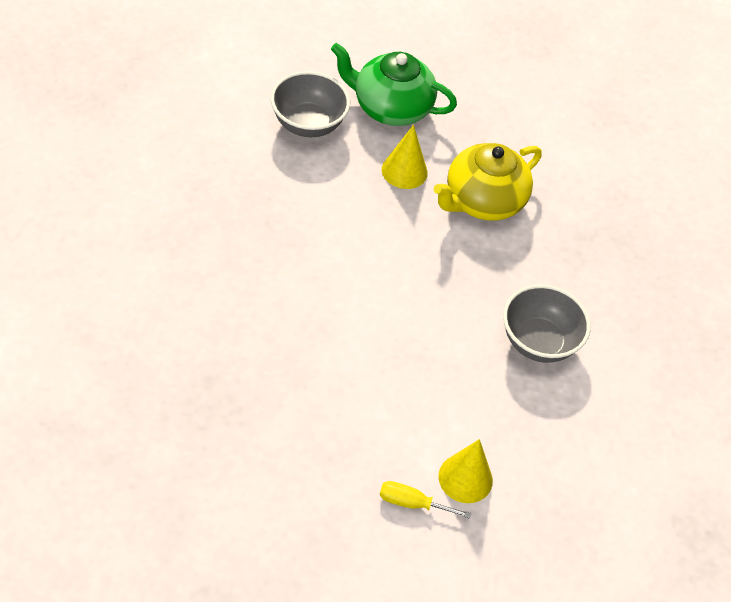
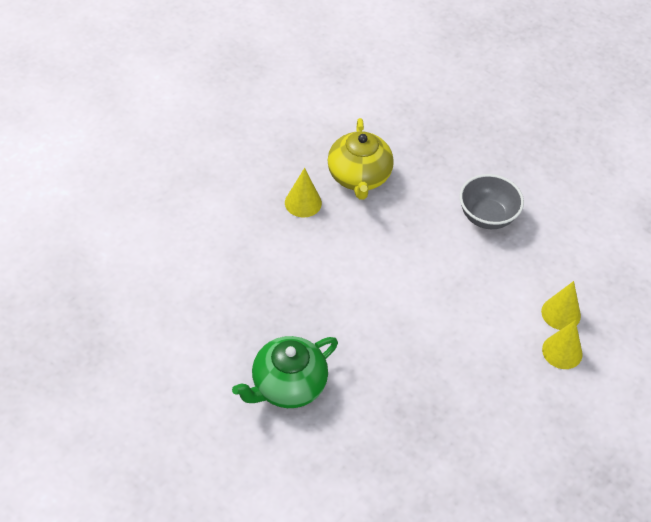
camera: 50 degrees left, 0 degrees up
grey bowl [271,71,350,137] -> none
green teapot [331,43,457,126] -> green teapot moved to [232,336,338,408]
yellow screwdriver [380,481,471,519] -> yellow cone [542,320,583,369]

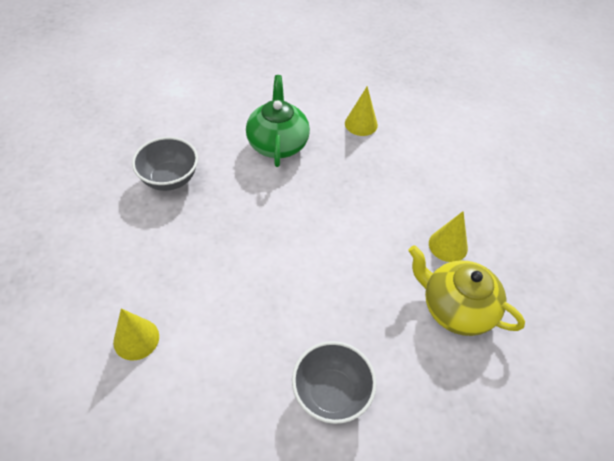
camera: 125 degrees right, 0 degrees up
yellow cone [541,281,581,330] -> yellow cone moved to [345,86,378,136]
none -> grey bowl [132,137,198,191]

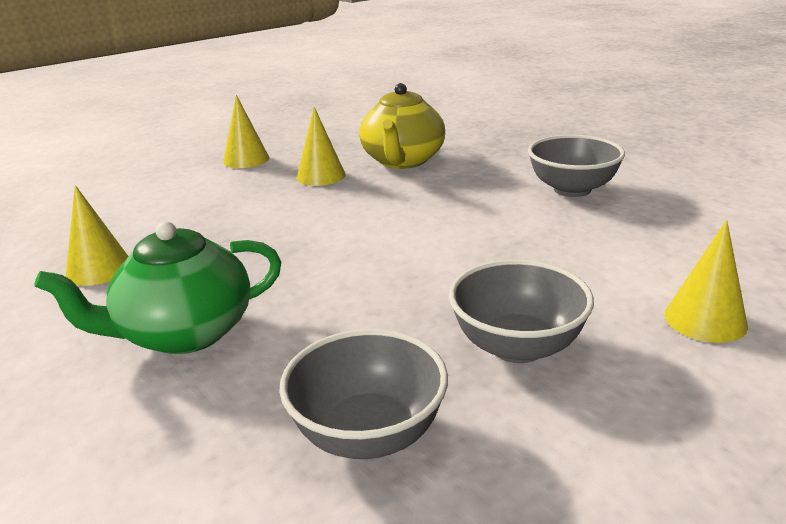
camera: 110 degrees left, 25 degrees down
none -> yellow cone [223,95,269,168]
none -> grey bowl [449,260,594,363]

